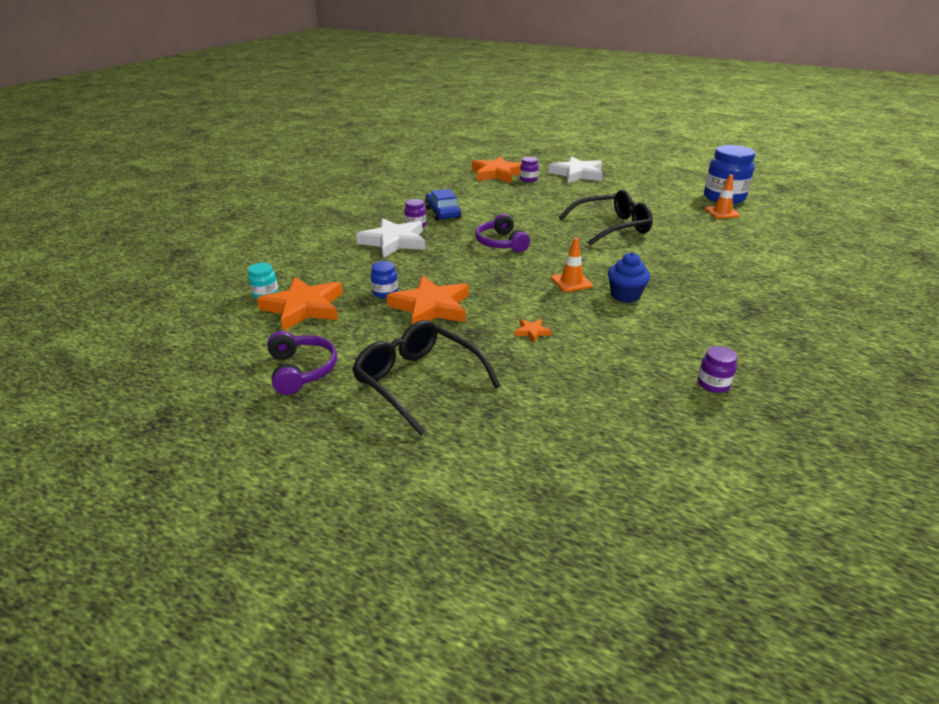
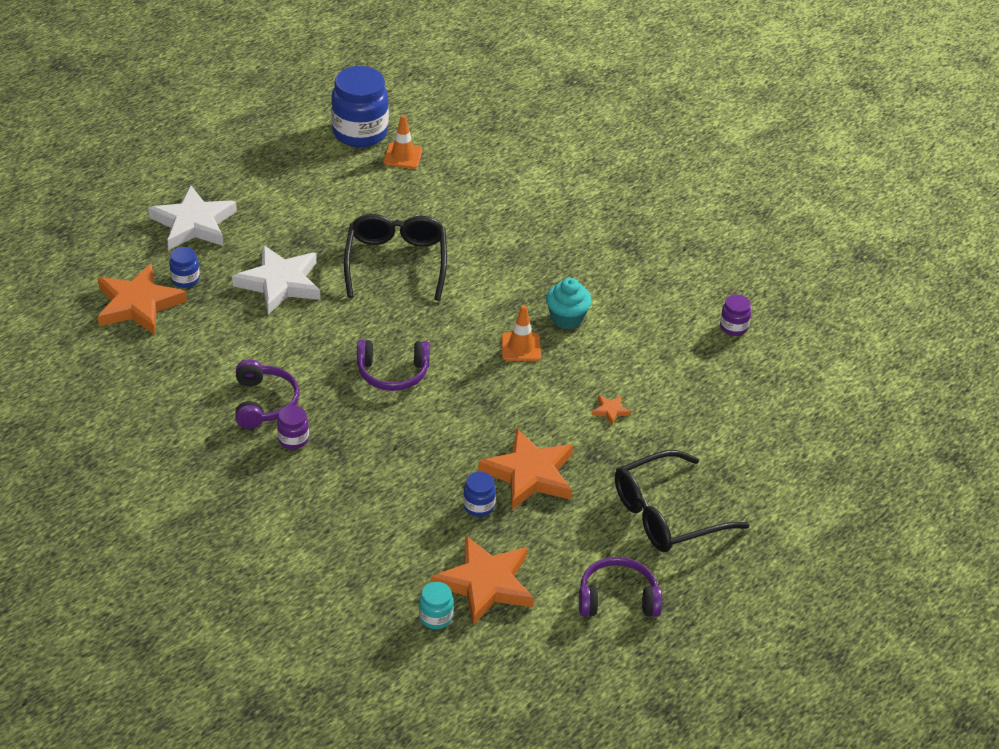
camera: 75 degrees left, 10 degrees up
white star [356,218,425,258] -> white star moved to [232,245,321,314]
blue car [425,189,461,221] -> purple headphones [235,359,300,429]
purple jar [520,157,539,182] -> blue jar [169,247,200,288]
blue cupcake [608,252,650,303] -> turquoise cupcake [546,278,592,329]

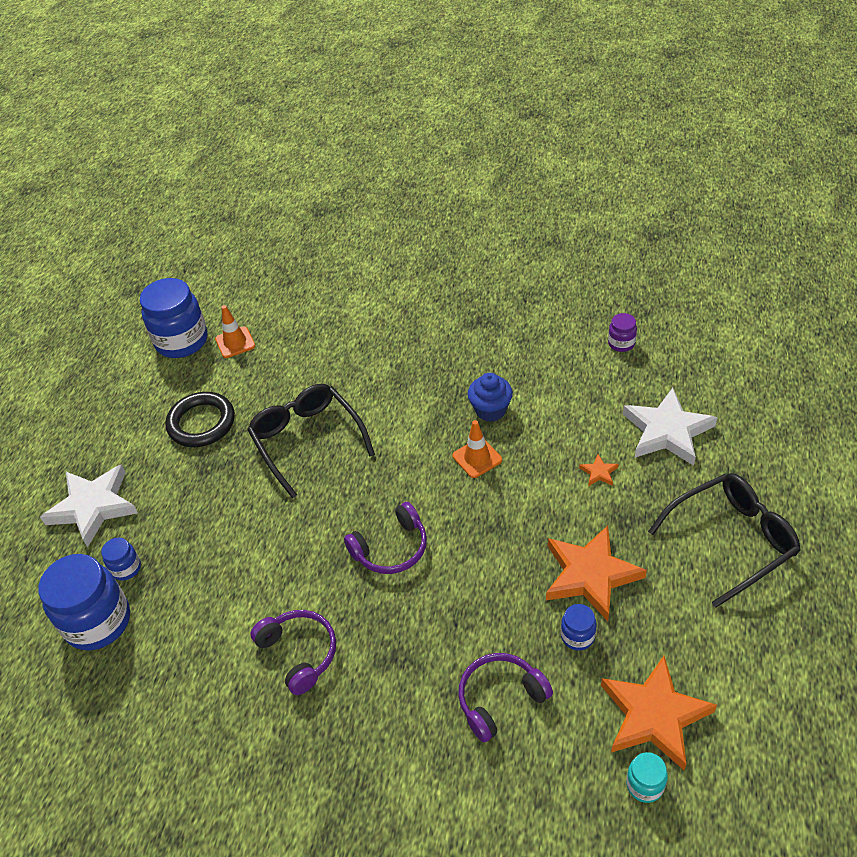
camera: 25 degrees left, 5 degrees up
orange star [98,263,187,334] -> blue jar [38,554,130,650]
white star [232,245,321,314] -> white star moved to [623,388,718,466]
purple jar [277,405,309,449] -> none
turquoise cupcake [546,278,592,329] -> blue cupcake [468,373,513,422]
purple headphones [579,557,662,617] -> purple headphones moved to [458,653,553,742]
black glasses [615,450,750,552] -> black glasses turned 150 degrees counterclockwise [648,473,801,608]
none -> black ring [165,392,235,447]

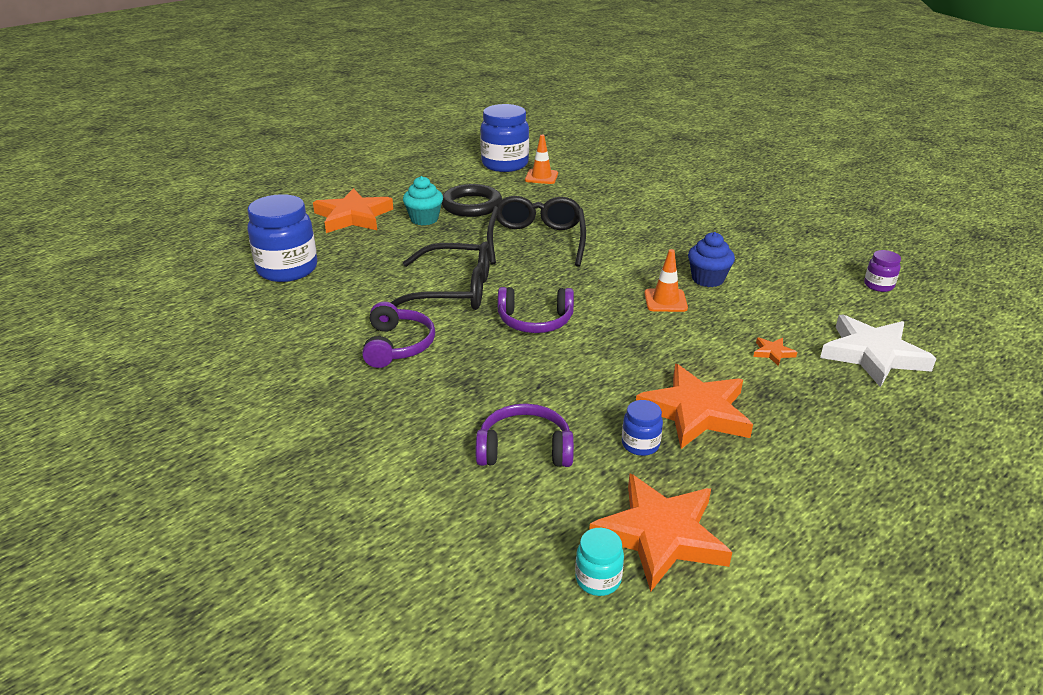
camera: 30 degrees right, 15 degrees down
white star [40,464,138,547] -> orange star [313,188,393,233]
blue jar [101,538,141,580] -> none
black glasses [648,473,801,608] -> black glasses moved to [390,241,490,310]
none -> turquoise cupcake [403,176,443,225]

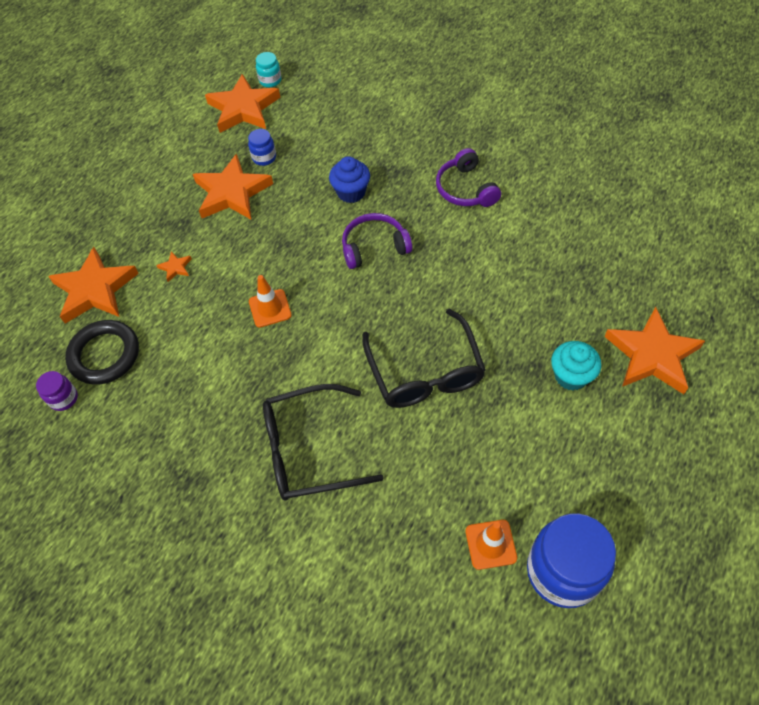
camera: 165 degrees right, 25 degrees up
blue jar [247,194,317,282] -> none
black glasses [390,241,490,310] -> black glasses moved to [263,384,383,501]
black ring [442,184,502,217] -> black ring moved to [65,320,139,385]
purple headphones [476,403,574,467] -> none
blue cupcake [688,232,735,287] -> blue cupcake moved to [329,156,370,203]
white star [820,314,937,388] -> orange star [48,247,139,324]

